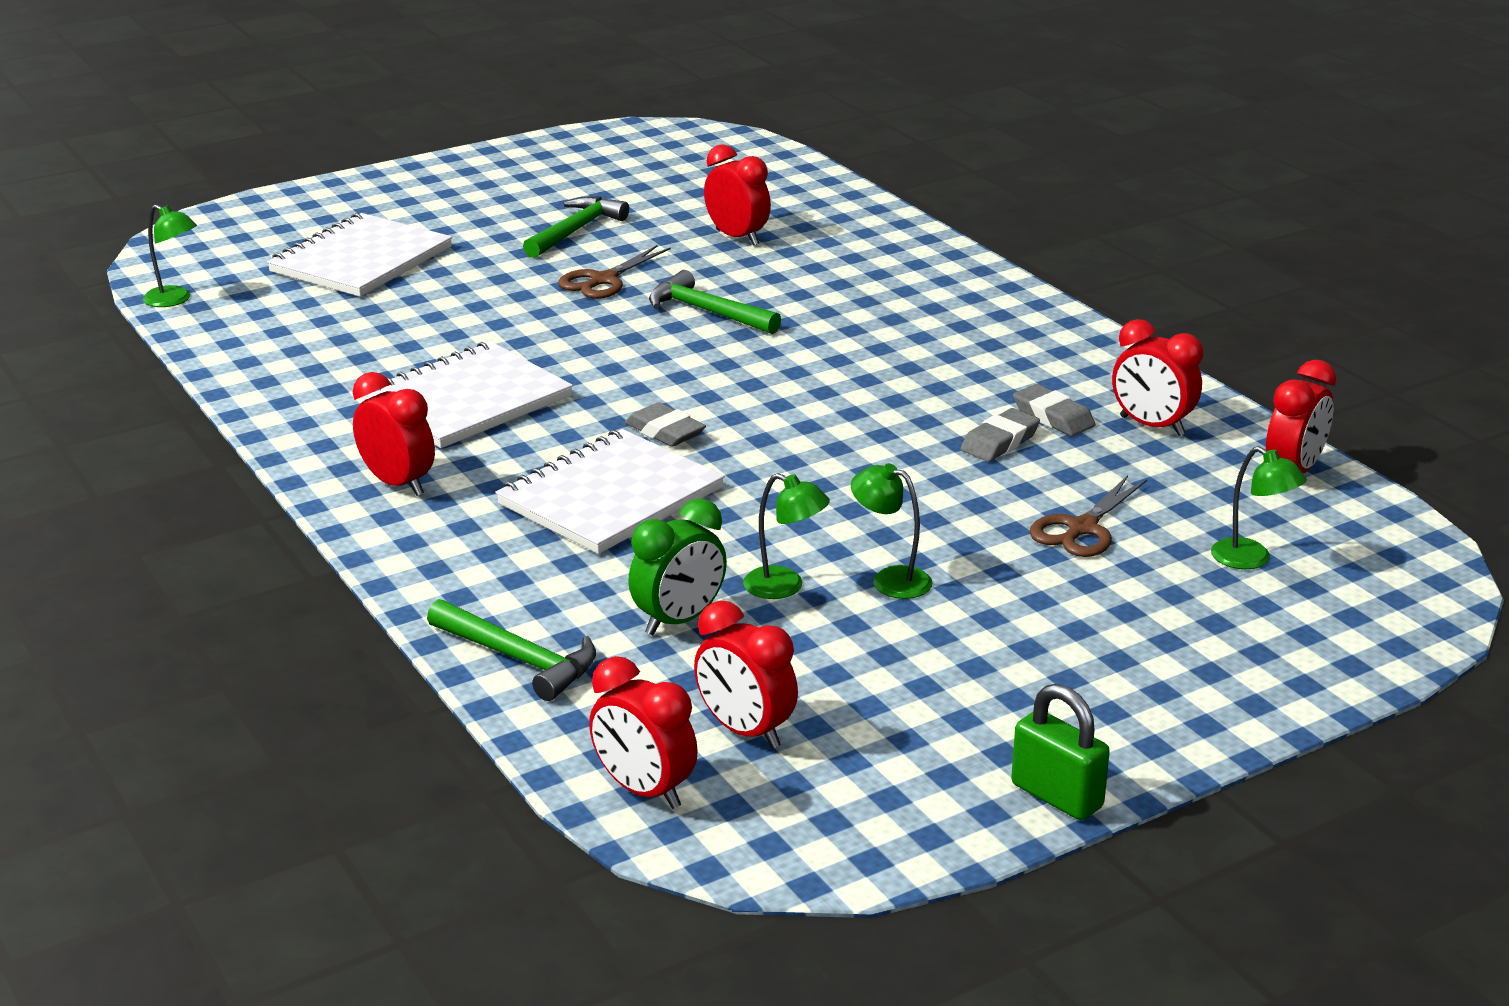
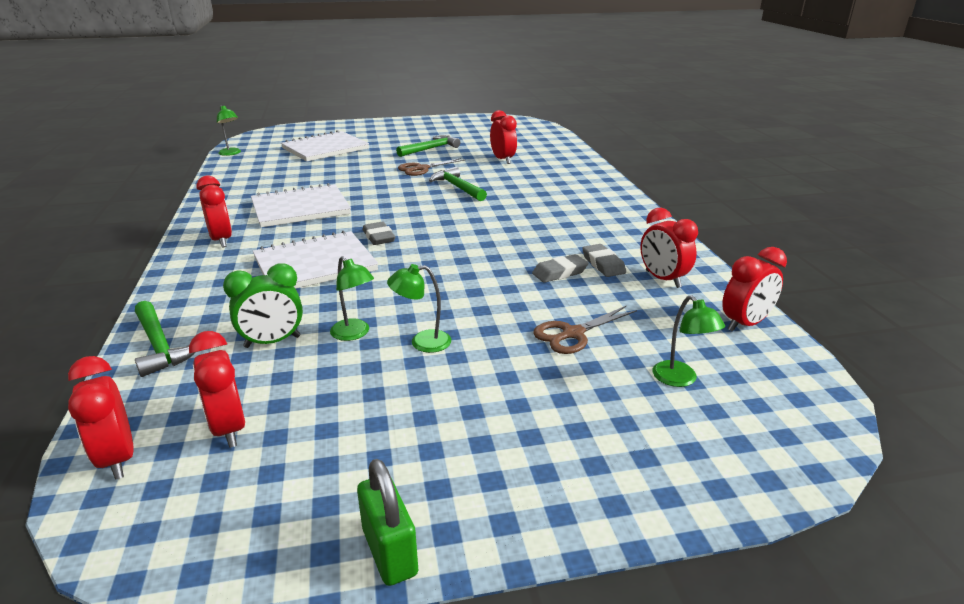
camera: 20 degrees right, 0 degrees up
green lamp [851,463,933,599] -> green lamp turned 60 degrees counterclockwise [387,264,451,353]

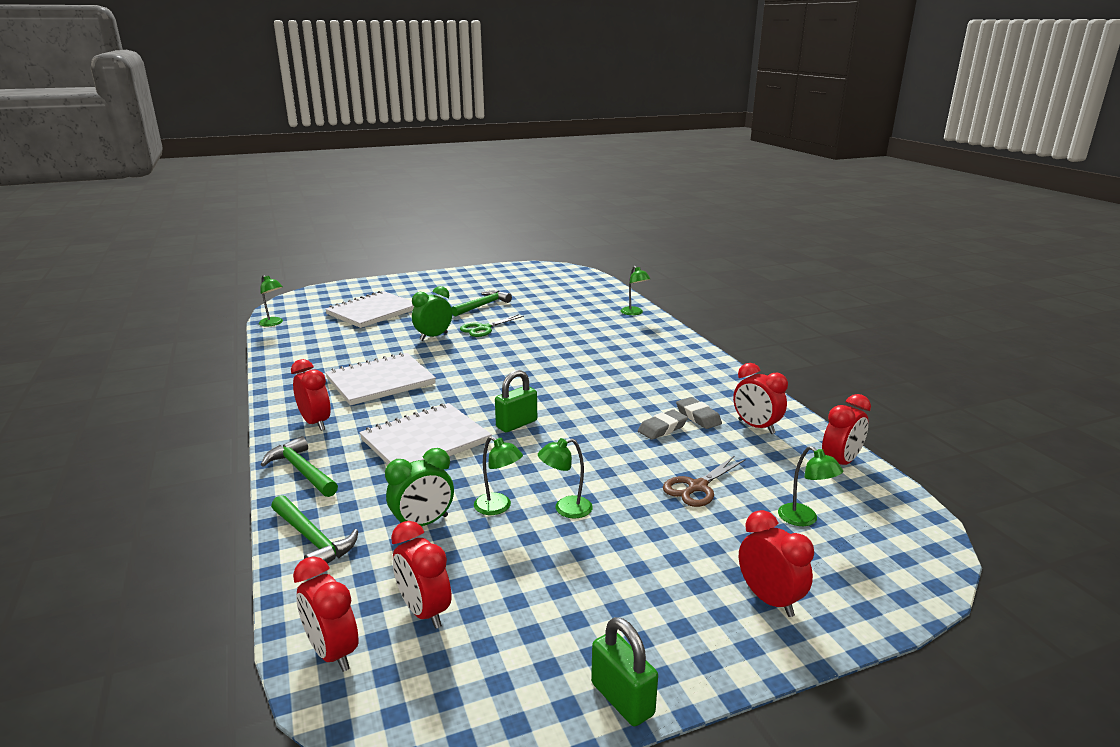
camera: 10 degrees left, 5 degrees down
grey eraser [363,222,395,245] -> none
brown scissors [398,158,466,176] -> green scissors [460,314,524,337]
green hammer [429,167,487,201] -> green hammer moved to [261,436,338,497]
red clock [490,110,517,164] -> red clock moved to [739,510,814,617]
none -> green clock [412,286,452,341]
none -> green padlock [495,370,537,432]
none -> green lamp [621,266,650,315]

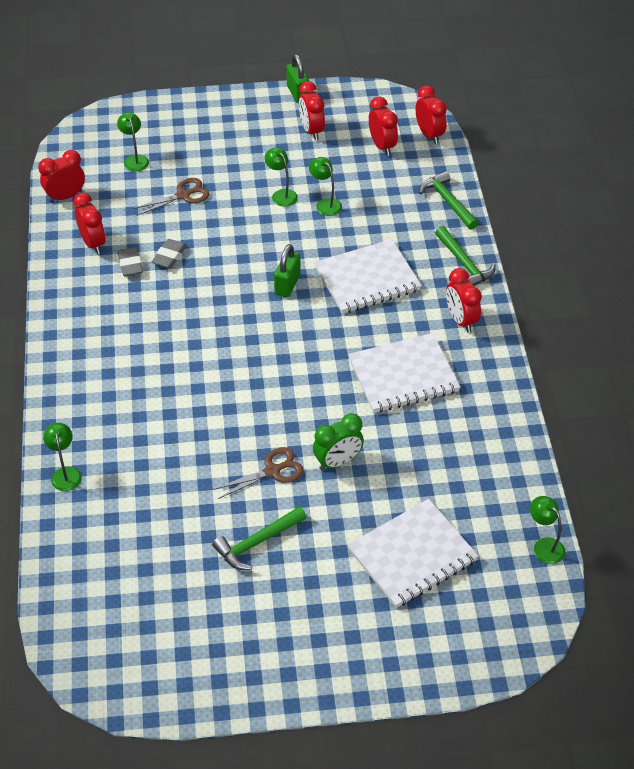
camera: 165 degrees left, 25 degrees up
green clock [385,448,454,526] -> none
green scissors [460,314,524,337] -> brown scissors [213,447,304,499]
green padlock [495,370,537,432] -> green padlock turned 45 degrees counterclockwise [274,244,301,298]
green lamp [538,438,593,518] -> green lamp turned 120 degrees counterclockwise [264,147,298,207]
grey eraser [638,409,688,440] -> grey eraser turned 45 degrees counterclockwise [152,239,187,268]
red clock [739,510,814,617] -> red clock moved to [299,81,325,140]

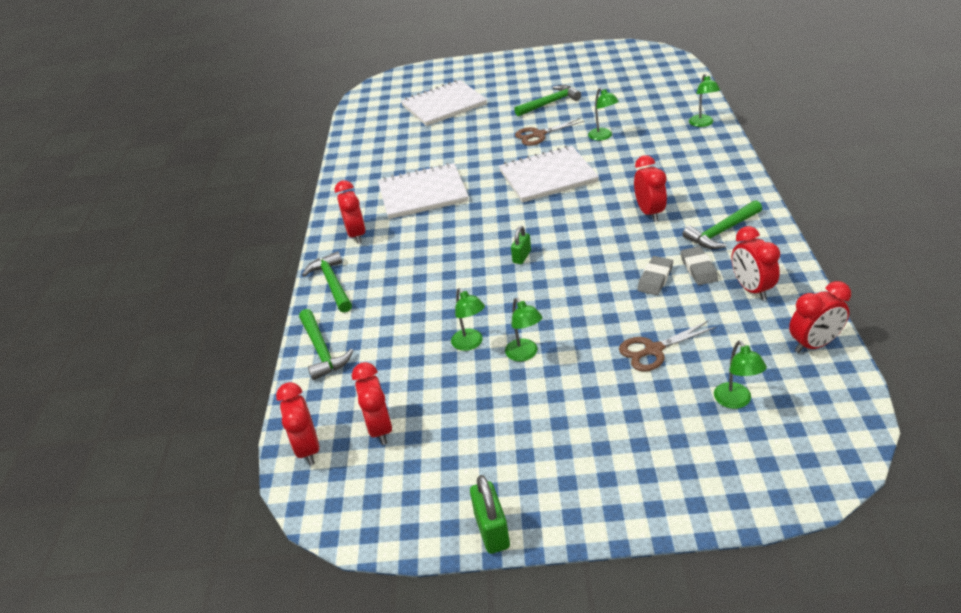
camera: 170 degrees left, 10 degrees down
green padlock [274,244,301,298] -> green padlock [511,226,531,264], size x0.66
red clock [299,81,325,140] -> red clock moved to [634,155,667,222]
green clock [313,413,364,470] -> none
white notebook [314,239,422,314] -> white notebook moved to [499,146,599,203]
green lamp [530,496,565,564] -> green lamp moved to [588,88,619,141]
none -> green hammer [682,200,762,249]

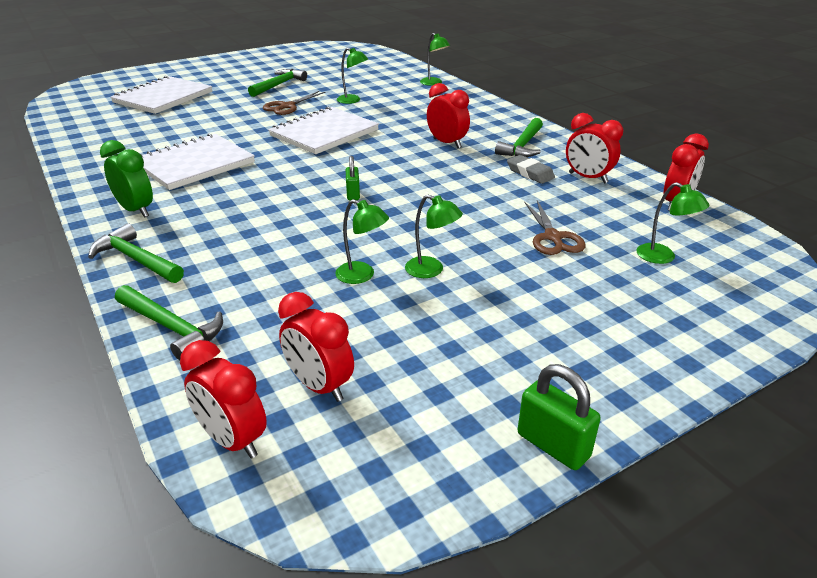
camera: 35 degrees left, 5 degrees down
red clock [335,180,366,244] -> green clock [100,140,153,218]
brown scissors [619,321,716,372] -> brown scissors turned 45 degrees counterclockwise [524,200,586,255]
grey eraser [637,256,673,295] -> none

